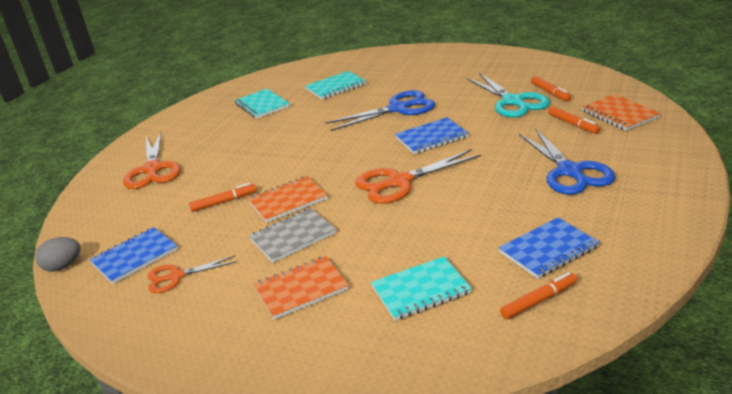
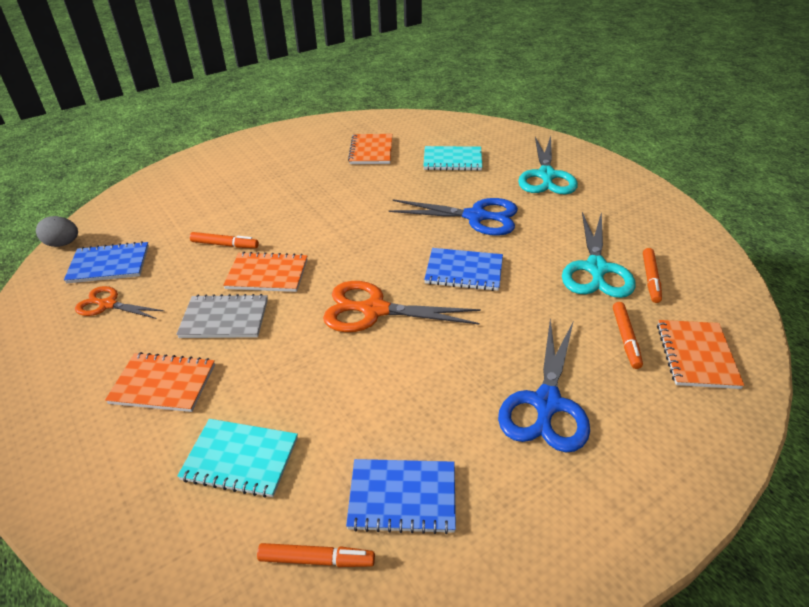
camera: 30 degrees right, 10 degrees up
orange scissors [123,132,181,189] -> none
turquoise notebook [235,89,290,119] -> orange notebook [348,134,392,164]
none -> turquoise scissors [518,136,578,194]

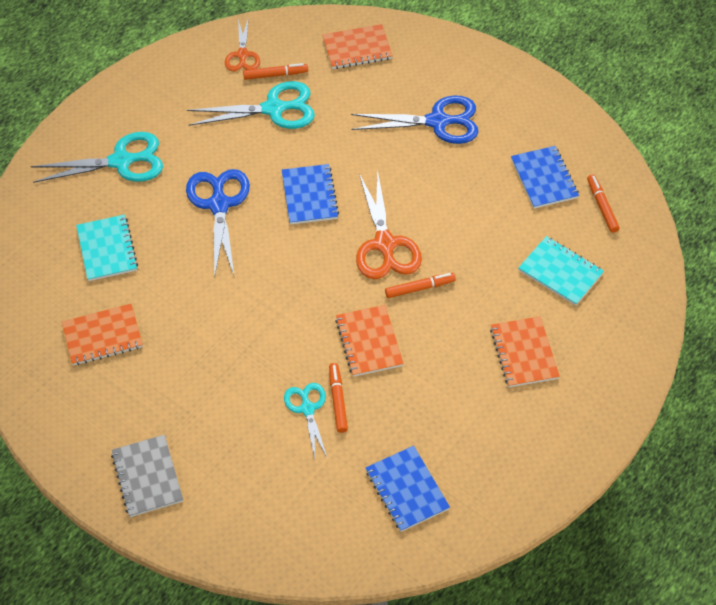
camera: 110 degrees left, 15 degrees up
grey egg [36,216,78,247] -> none
orange scissors [75,286,164,319] -> orange scissors moved to [225,17,260,71]
grey notebook [176,294,268,338] -> grey notebook moved to [111,435,183,517]
turquoise notebook [177,419,298,498] -> turquoise notebook turned 45 degrees counterclockwise [518,236,604,306]
orange marker [613,302,643,369] -> orange marker moved to [385,273,456,298]
none -> turquoise scissors [284,383,328,459]

